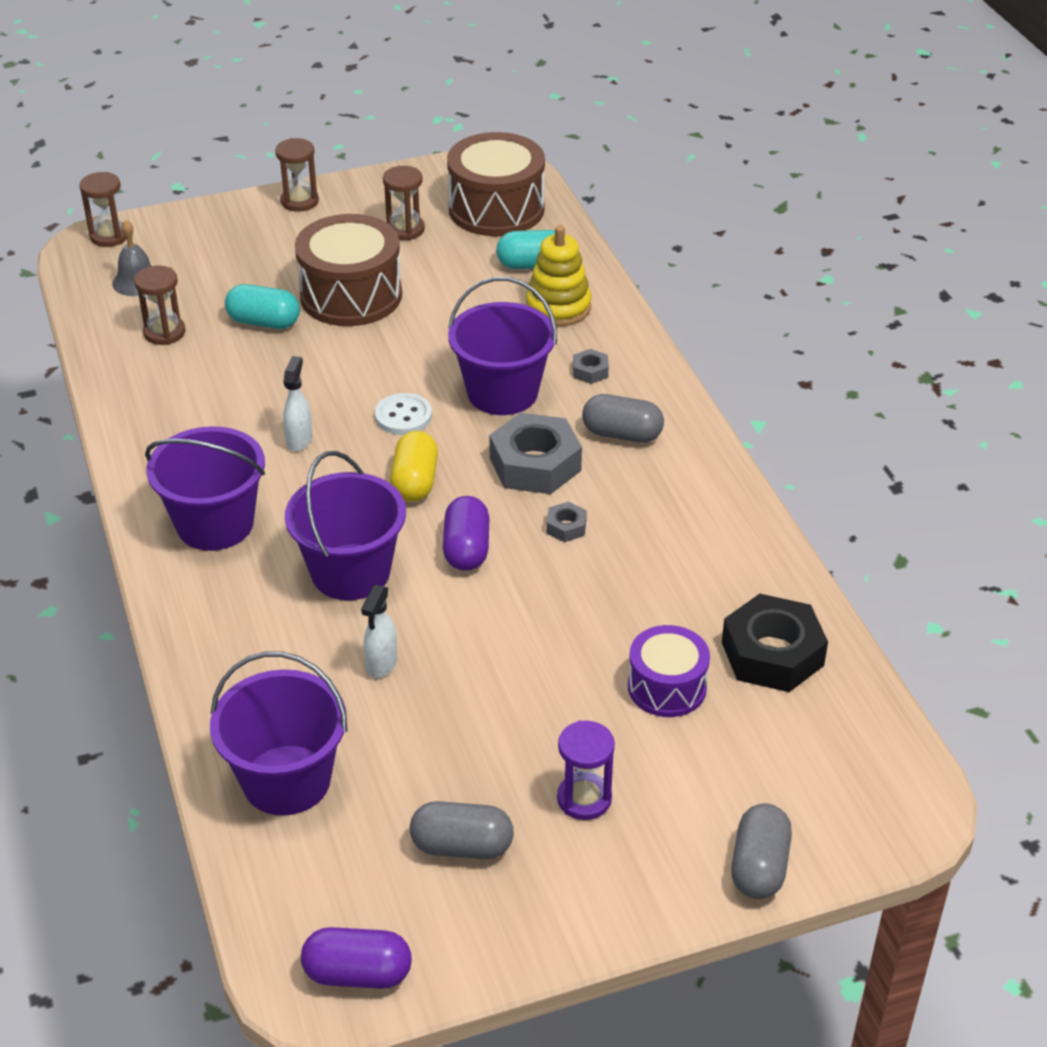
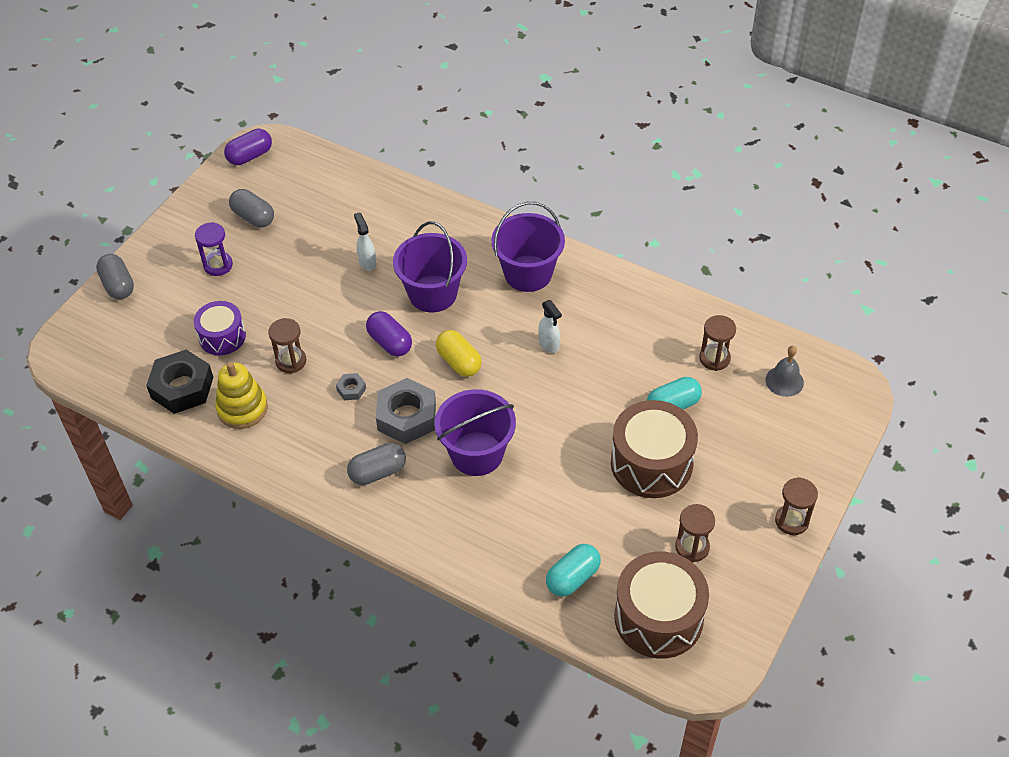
camera: 140 degrees right, 10 degrees up
brown hourglass [80,172,127,247] -> brown hourglass moved to [268,318,306,373]
purple bucket [210,651,348,816] -> none
white button [375,393,432,435] -> none
grey capsule [410,801,514,859] -> grey capsule turned 75 degrees clockwise [229,189,274,227]
yellow stacking toy [526,226,592,326] -> yellow stacking toy moved to [215,362,268,429]
grey nut [573,349,609,384] -> none

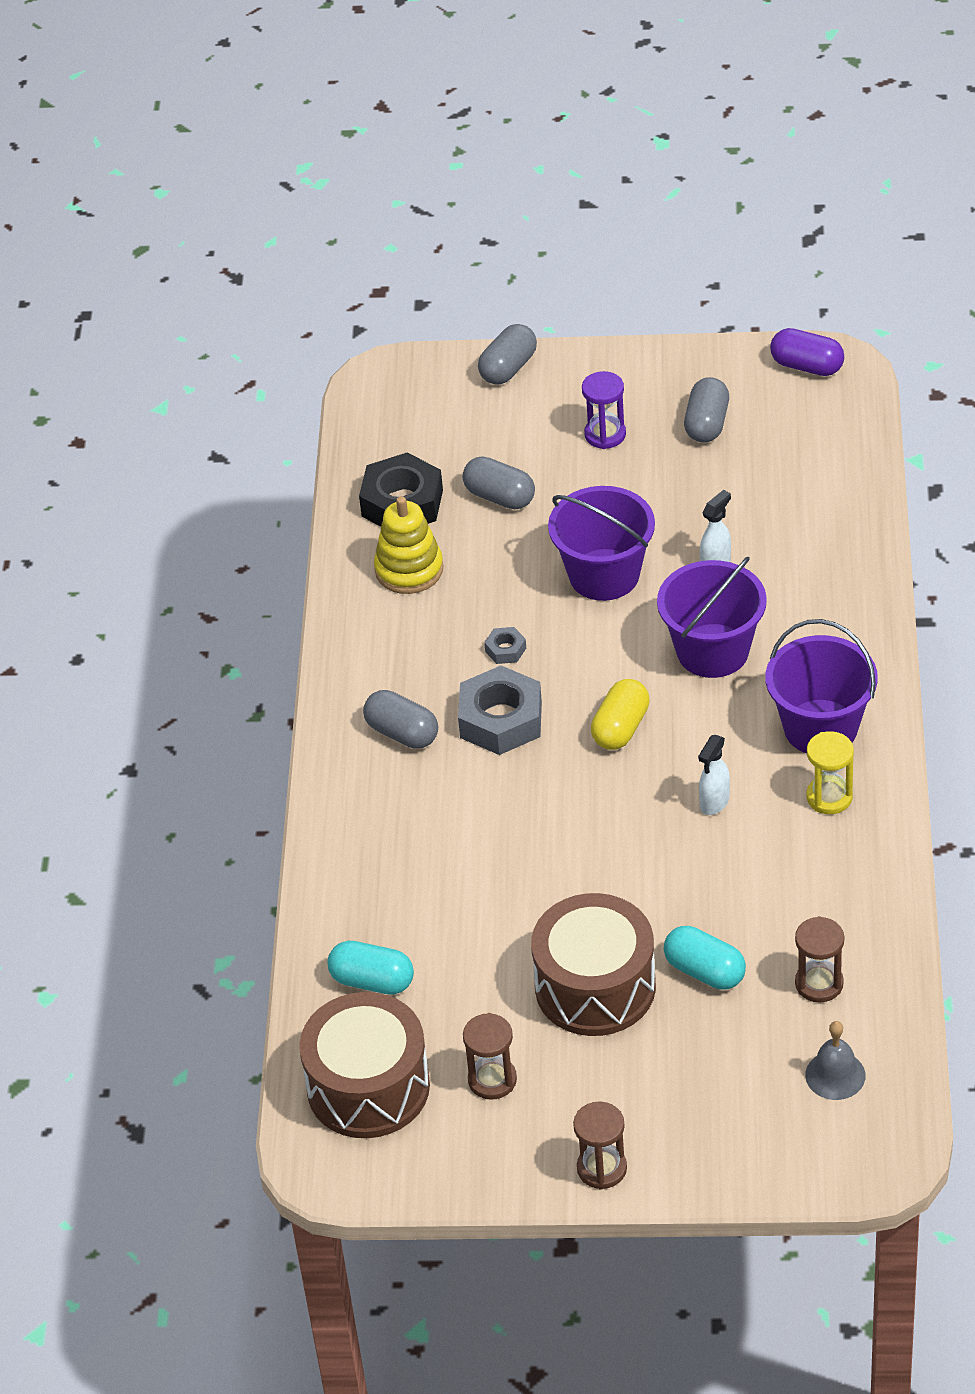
camera: 65 degrees right, 5 degrees down
purple drum [194,301,246,355] -> grey capsule [463,456,535,509]
brown hourglass [268,318,306,373] -> none
purple capsule [366,311,412,357] -> none
purple bucket [435,389,516,476] -> purple bucket moved to [548,486,655,601]
none -> yellow hourglass [807,731,854,814]

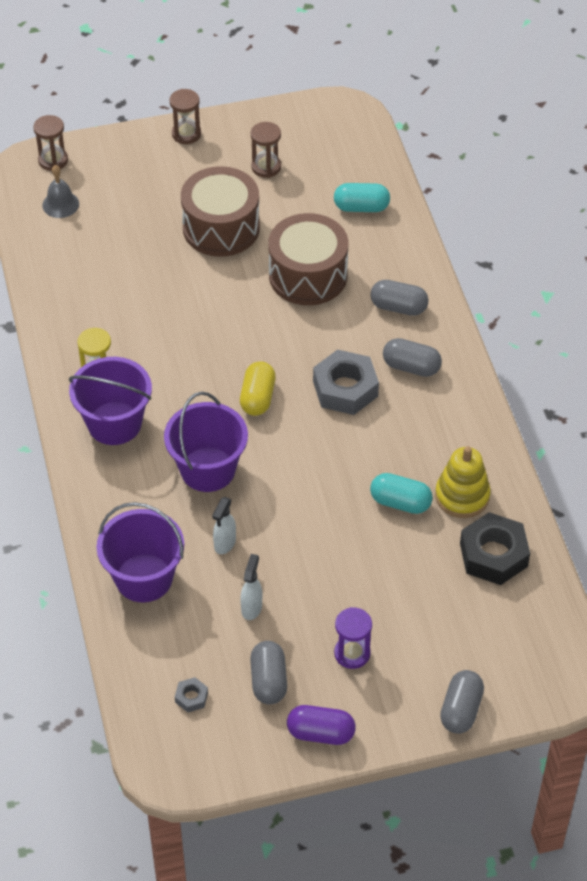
camera: 160 degrees right, 5 degrees up
brown drum [299,992,430,1138] -> brown drum moved to [268,213,348,305]
grey capsule [463,456,535,509] -> grey capsule moved to [370,280,429,316]
grey nut [484,627,526,664] -> grey nut moved to [175,677,208,712]
purple bucket [548,486,655,601] -> purple bucket moved to [97,502,184,602]
turquoise capsule [664,926,746,990] -> turquoise capsule moved to [370,473,433,514]
white spray bottle [698,735,730,815] -> white spray bottle moved to [240,554,262,620]
purple capsule [770,328,844,376] -> purple capsule moved to [287,705,356,745]
brown hourglass [795,916,844,1002] -> brown hourglass moved to [33,115,68,171]

